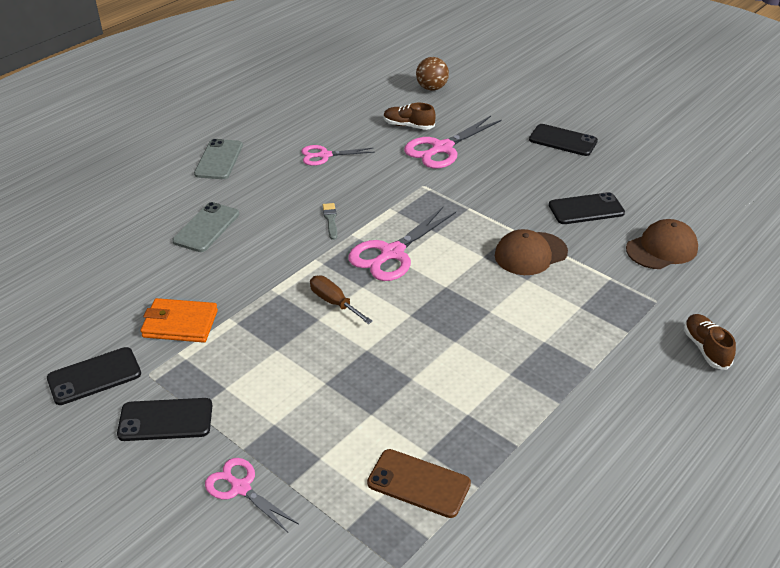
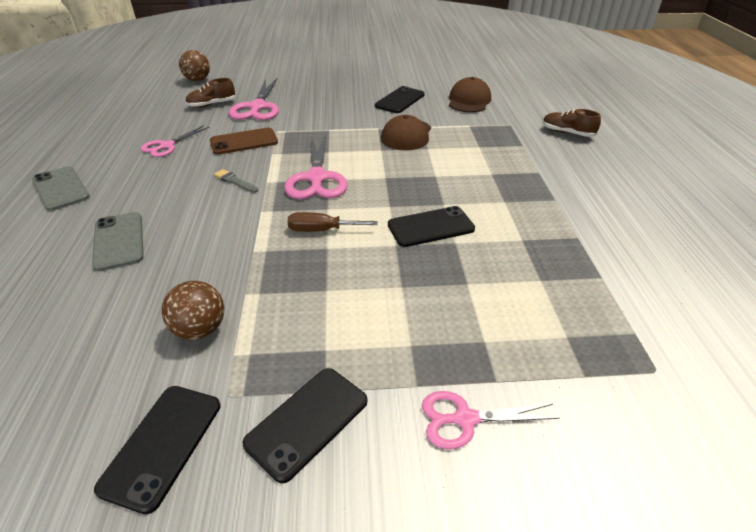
camera: 45 degrees left, 0 degrees up
orange wallet [141,298,218,343] -> brown ball [162,281,224,340]
brown phone [367,449,471,518] -> brown phone moved to [210,128,278,155]
black phone [529,124,598,156] -> black phone moved to [388,206,475,247]

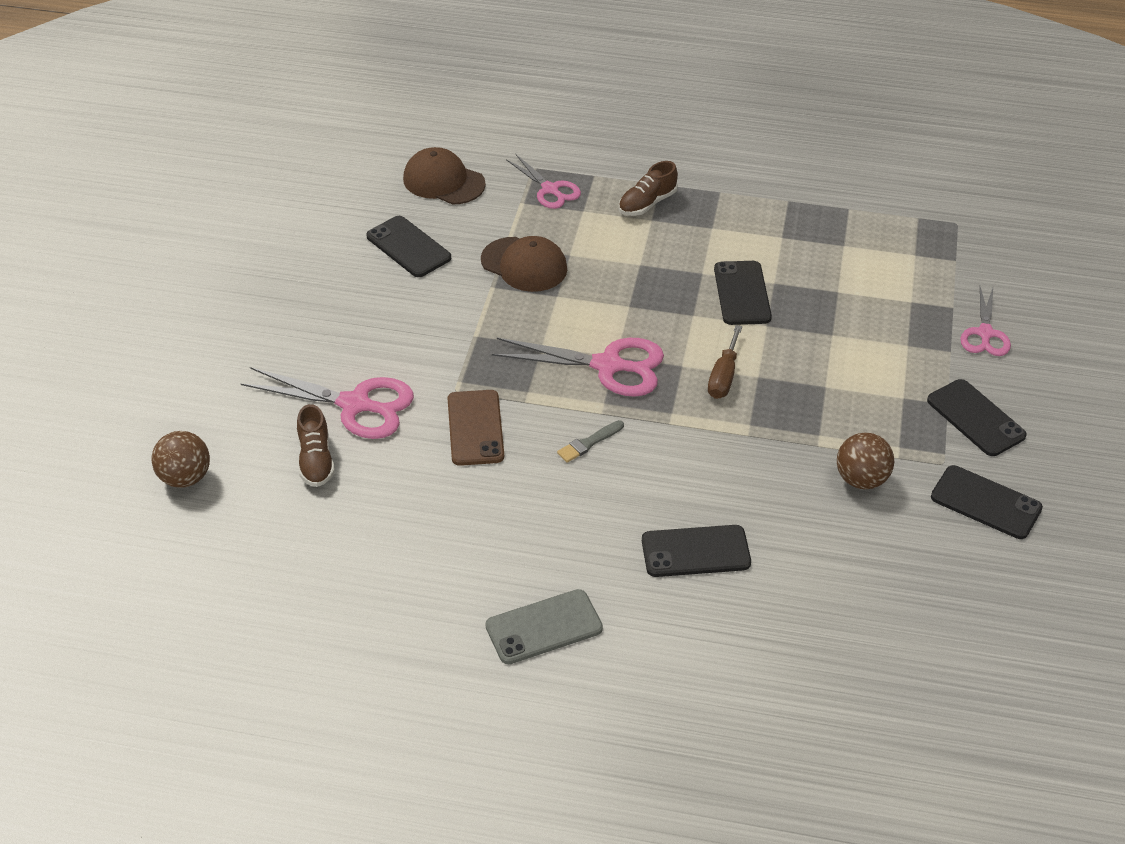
camera: 75 degrees left, 5 degrees up
grey phone [92,212,144,271] -> black phone [642,525,751,577]
pink scissors [141,125,209,157] -> pink scissors moved to [506,154,581,209]
brown shoe [543,109,601,137] -> brown shoe moved to [619,161,678,216]

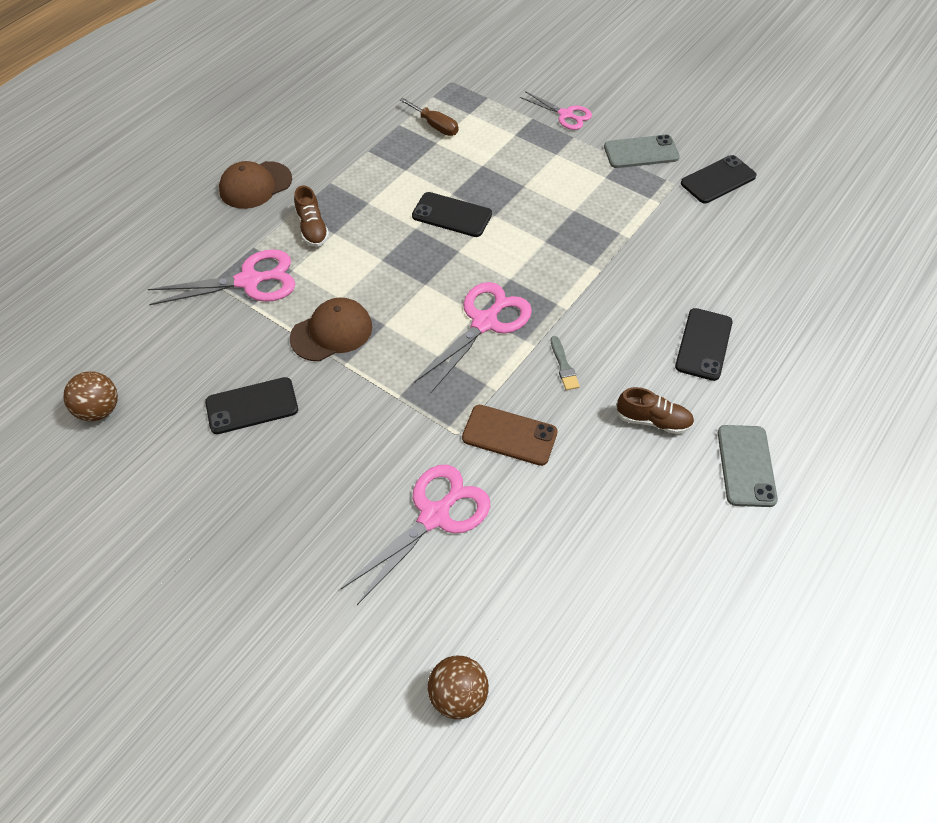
camera: 65 degrees left, 10 degrees up
brown shoe [297,404,335,487] -> brown shoe moved to [616,387,694,434]
brown cap [403,147,486,205] -> brown cap moved to [219,161,292,209]
pink scissors [506,154,581,209] -> pink scissors [148,249,295,305], size x1.61
brown screwdriver [708,325,742,399] -> brown screwdriver moved to [400,98,459,136]
brown ball [837,433,894,489] -> brown ball moved to [63,371,118,421]
black phone [927,379,1027,456] -> grey phone [604,135,680,168]

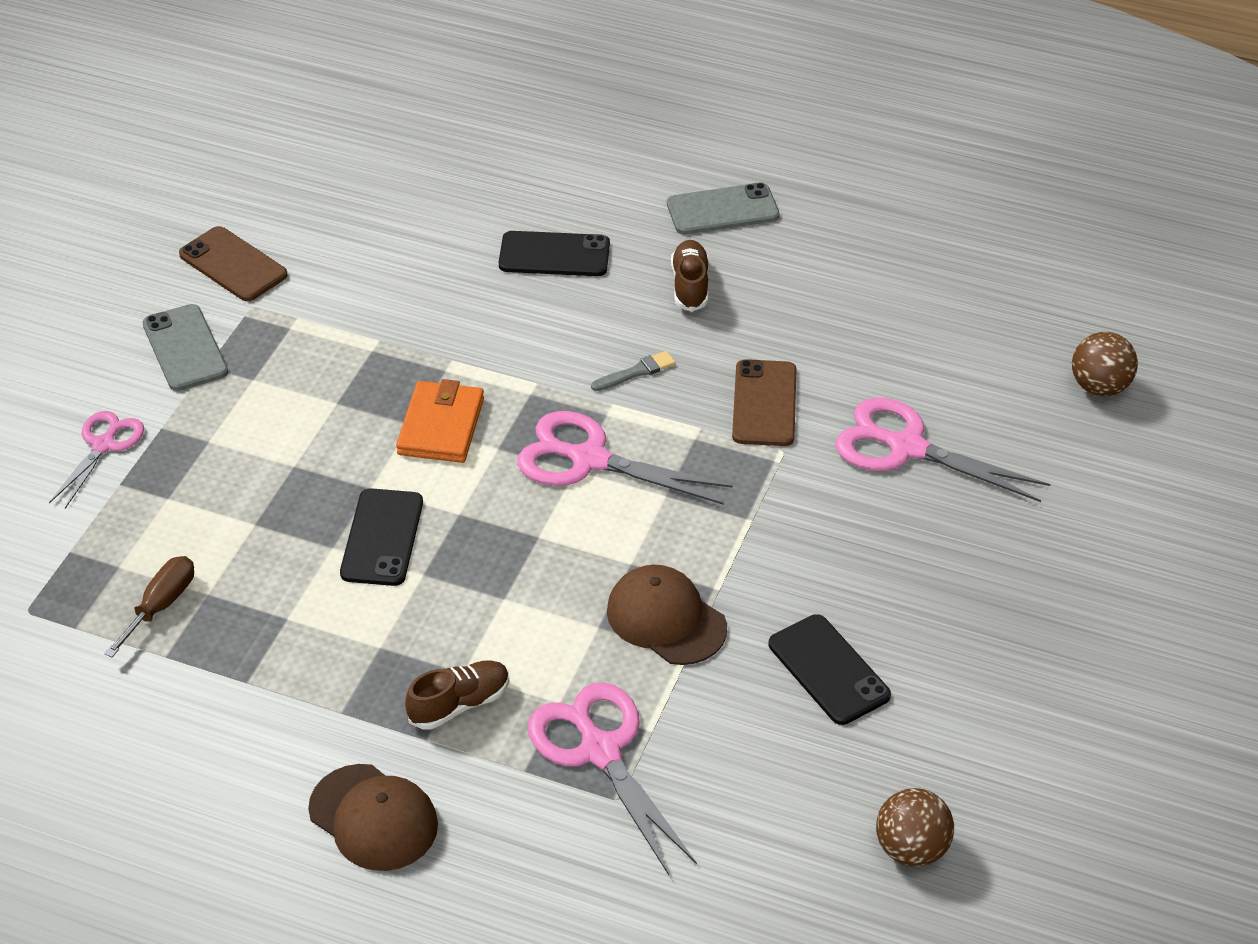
camera: 105 degrees left, 10 degrees down
black phone [681,155,757,203] -> brown phone [179,226,288,301]
none -> orange wallet [396,379,484,463]

